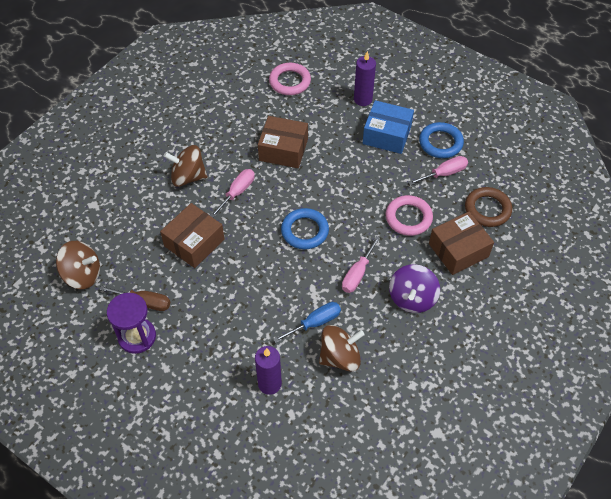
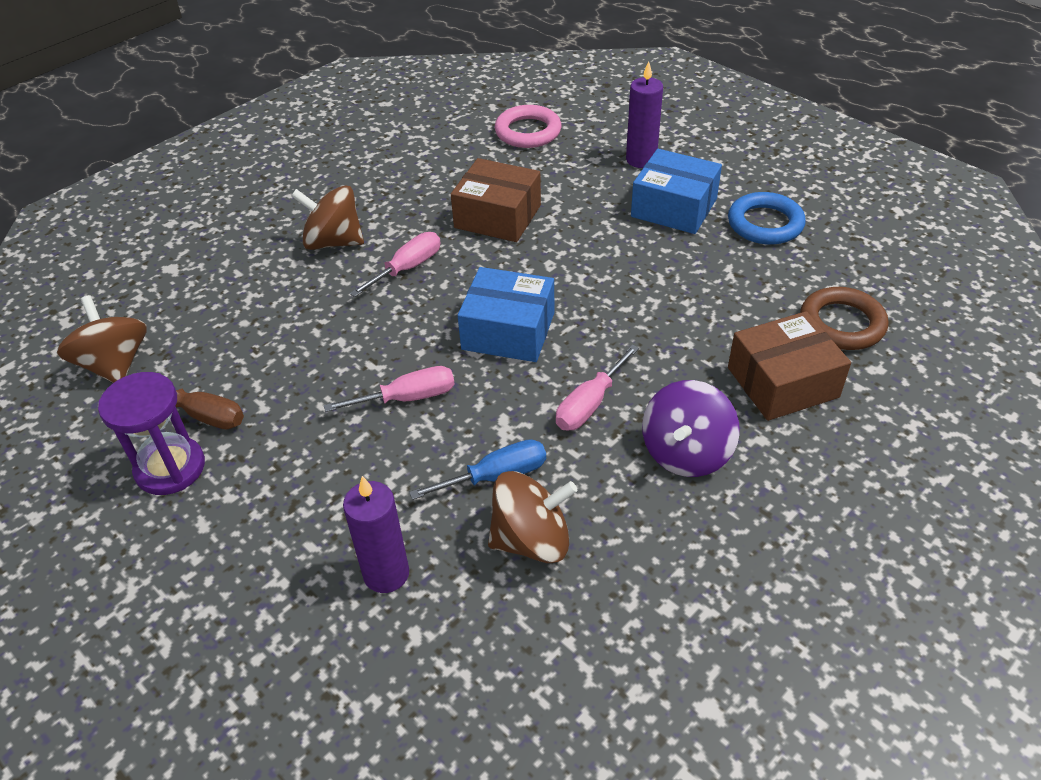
camera: 10 degrees right, 10 degrees down
brown spinning top [56,241,100,289] -> brown spinning top turned 135 degrees counterclockwise [57,295,147,383]
brown box [160,203,225,268] -> none
blue ring [281,208,329,249] -> blue box [458,267,554,362]
pink ring [386,195,433,236] -> none
pink screwdriver [408,156,468,185] -> pink screwdriver moved to [324,366,455,412]

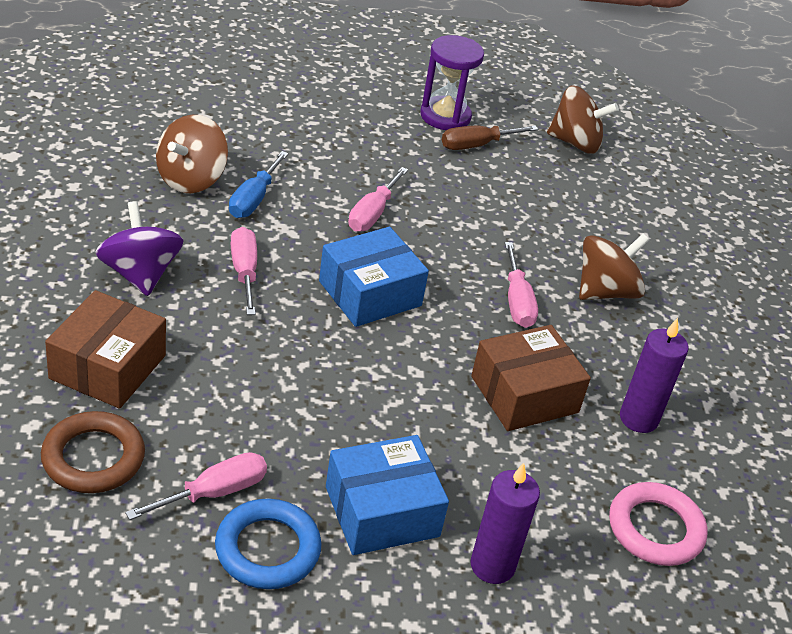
camera: 125 degrees right, 5 degrees down
purple candle [343,476,409,593] -> purple candle moved to [620,318,689,433]
none -> pink screwdriver [125,452,267,520]

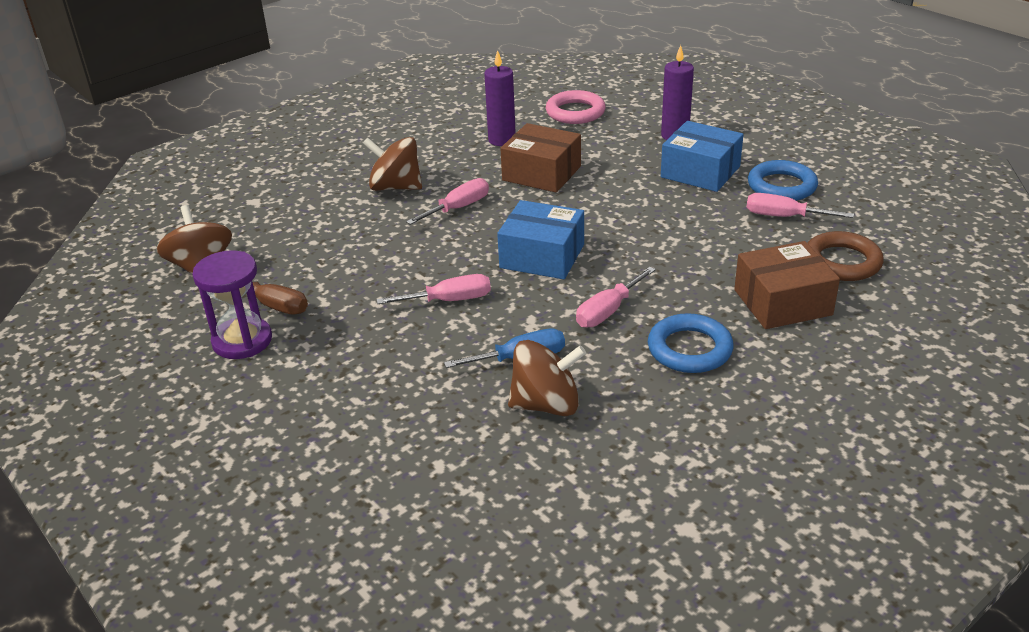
camera: 120 degrees left, 5 degrees down
purple spinning top [95,201,184,296] -> blue ring [648,313,734,373]

